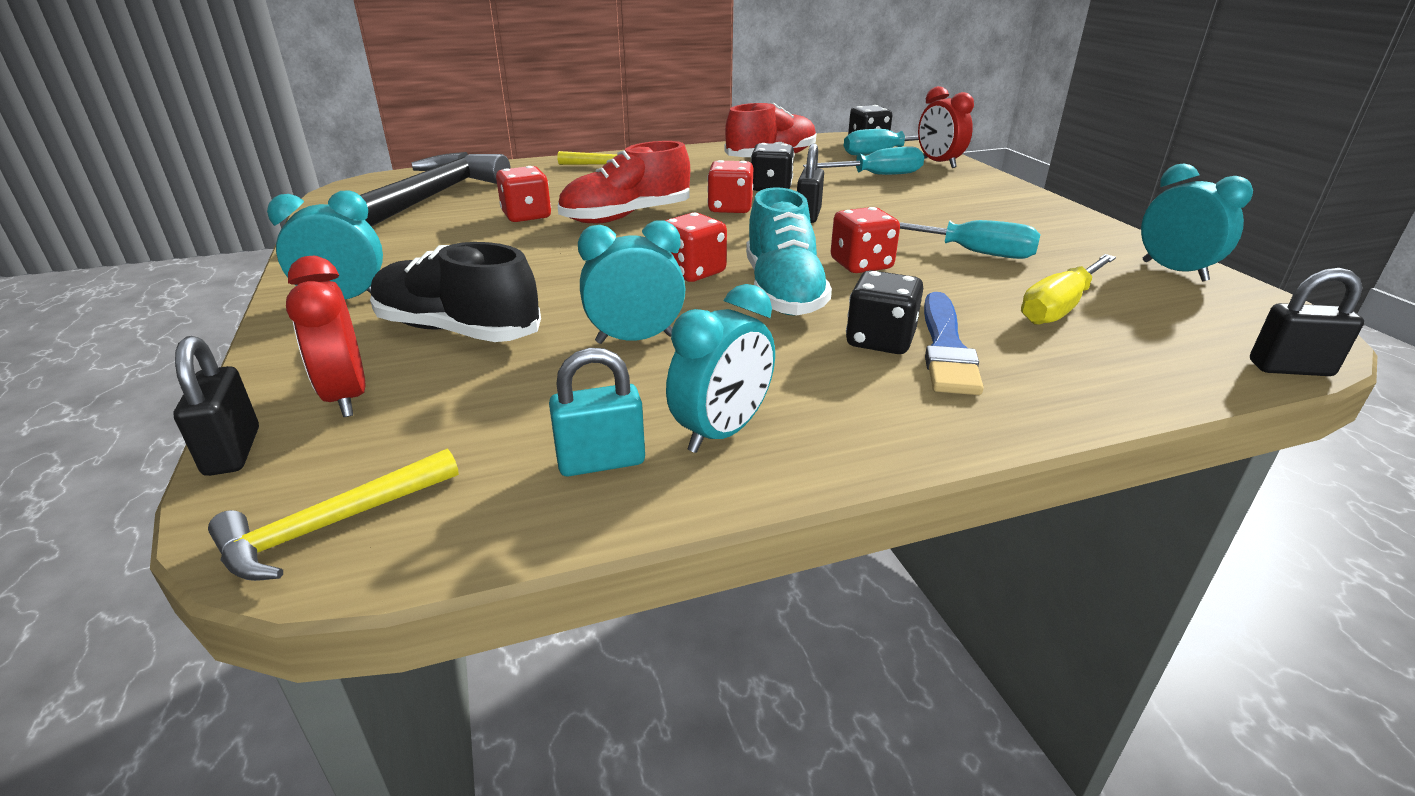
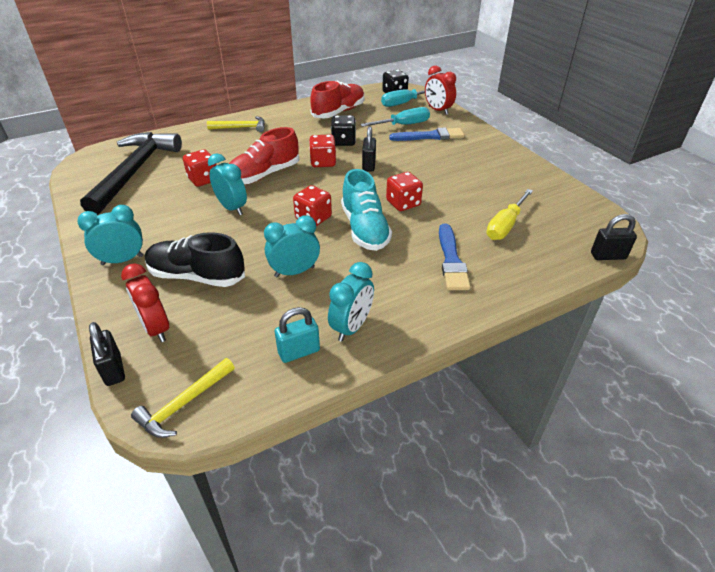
camera: 10 degrees left, 10 degrees up
black dice [846,270,923,354] -> none
turquoise screwdriver [899,220,1041,259] -> none
turquoise clock [1141,163,1253,281] -> turquoise clock moved to [208,153,247,215]
none -> blue brush [389,127,464,141]

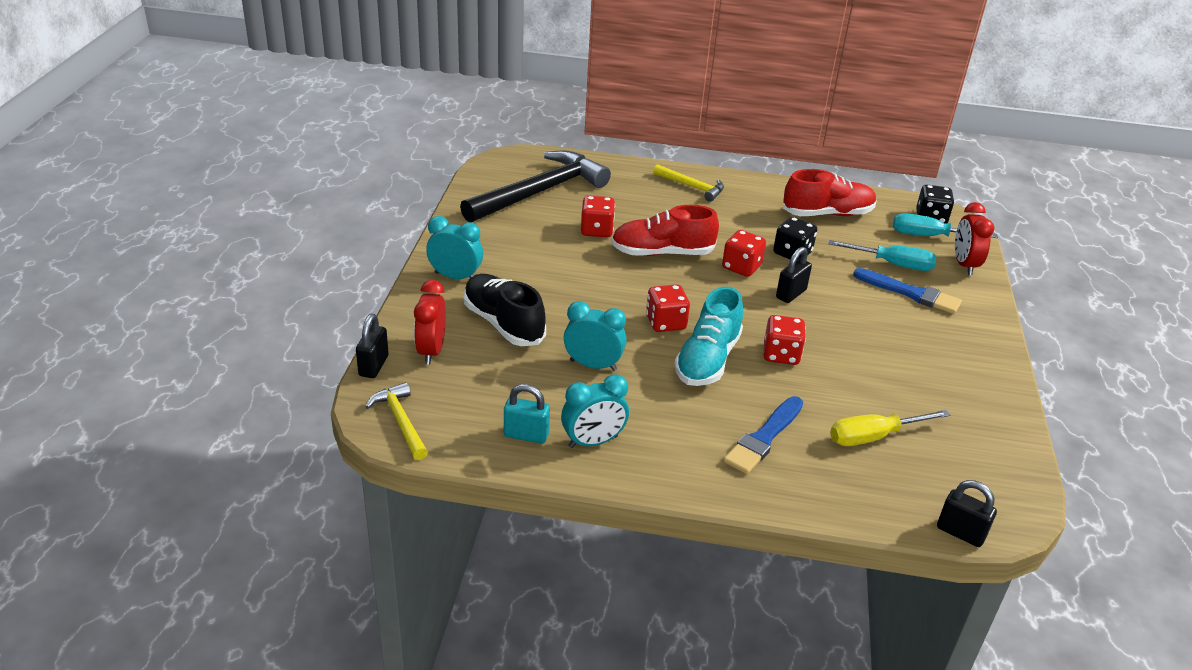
camera: 35 degrees right, 5 degrees down
yellow hammer [131,358,235,438] -> yellow hammer turned 75 degrees clockwise [365,382,428,460]
turquoise clock [208,153,247,215] -> none

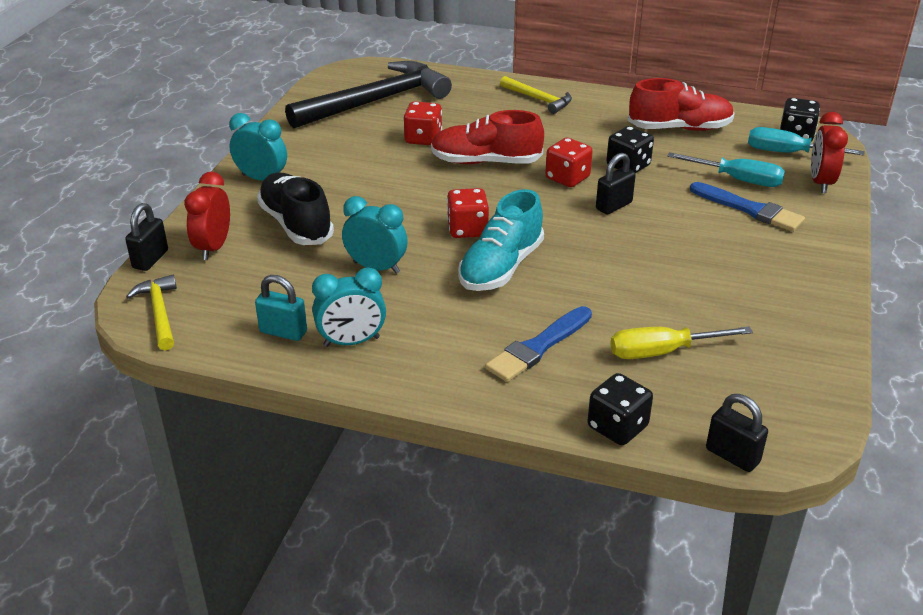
camera: 10 degrees right, 0 degrees up
red dice [764,315,806,365] -> none
none -> black dice [588,373,653,445]

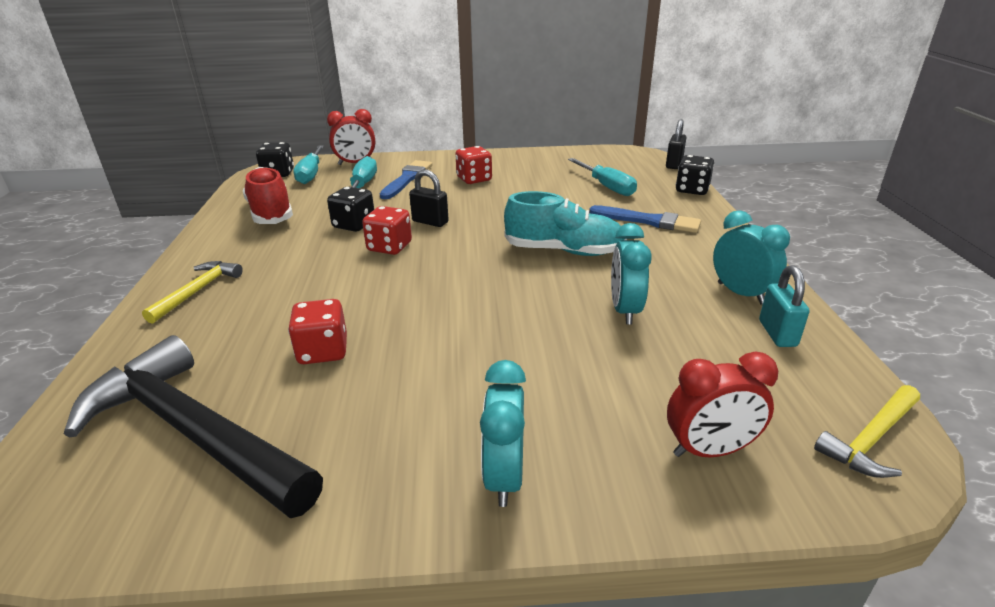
camera: 110 degrees left, 5 degrees down
black padlock [125,203,168,271] -> none
black shoe [257,173,334,245] -> none
red shoe [431,110,544,164] -> none
red dice [447,188,489,238] -> red dice moved to [455,146,492,184]
yellow screwdriver [610,326,753,359] -> turquoise screwdriver [568,158,637,196]

